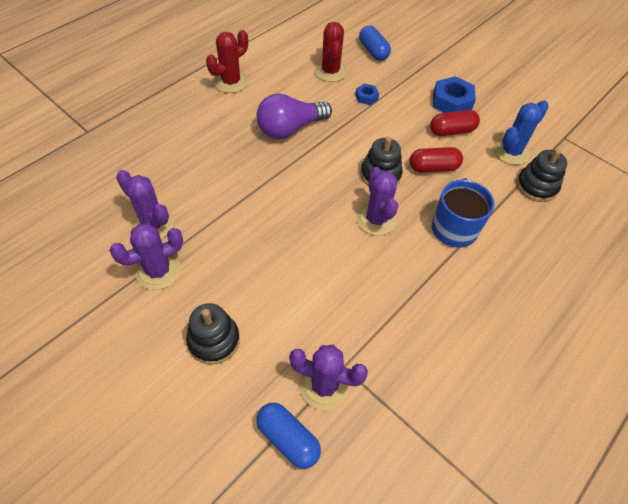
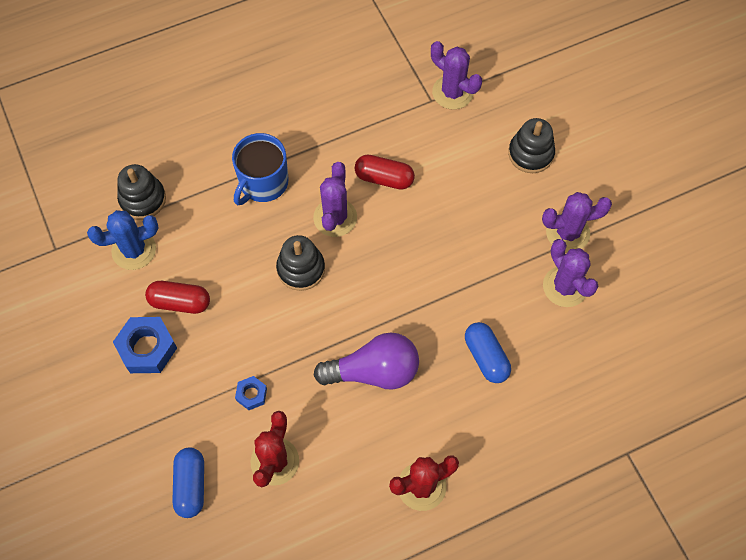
camera: 155 degrees left, 10 degrees up
blue capsule [256,403,321,469] -> blue capsule moved to [465,322,511,383]
red capsule [409,147,463,173] -> red capsule moved to [354,155,415,190]

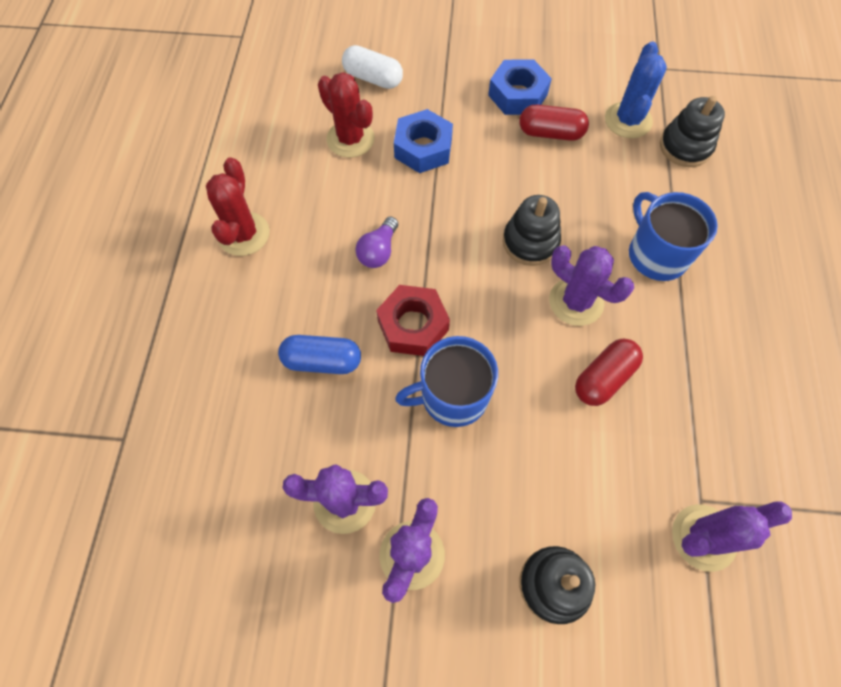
camera: 120 degrees right, 0 degrees up
red capsule [145,281,210,314] -> red capsule turned 60 degrees clockwise [519,105,589,141]
blue capsule [172,448,204,518] -> white capsule [342,45,403,89]
blue nut [235,376,267,410] -> blue nut [394,109,453,173], size x1.86
purple light bulb [313,333,419,390] -> purple light bulb [355,216,398,268], size x0.55
none -> red nut [376,285,450,356]
none -> blue mug [395,336,498,427]

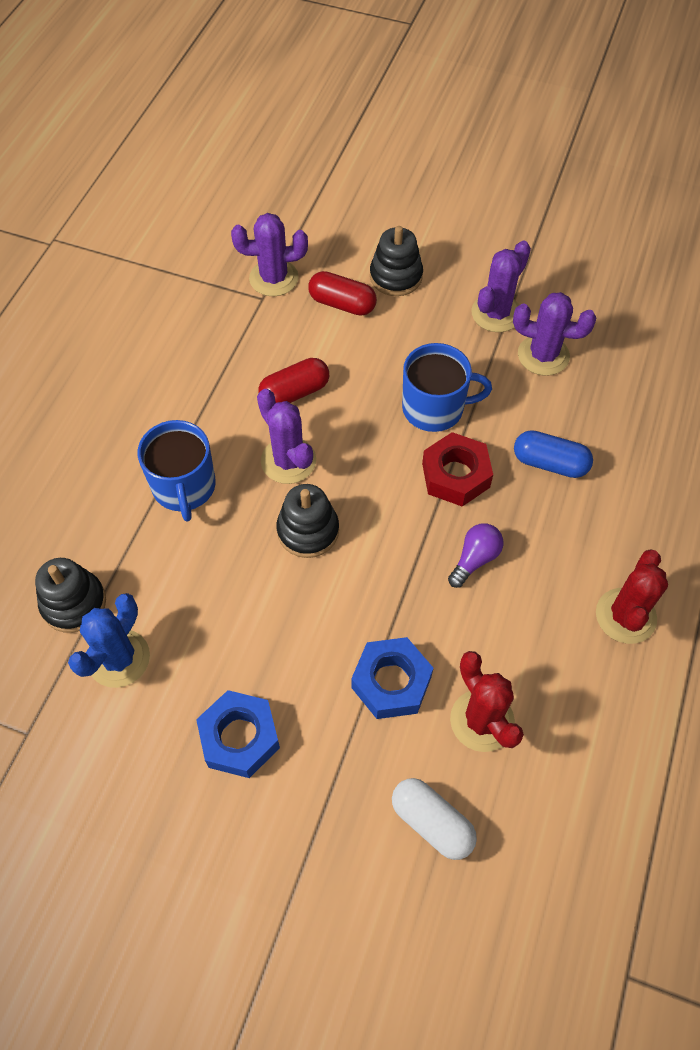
camera: 165 degrees left, 5 degrees down
red capsule [519,105,589,141] -> red capsule moved to [308,271,377,316]

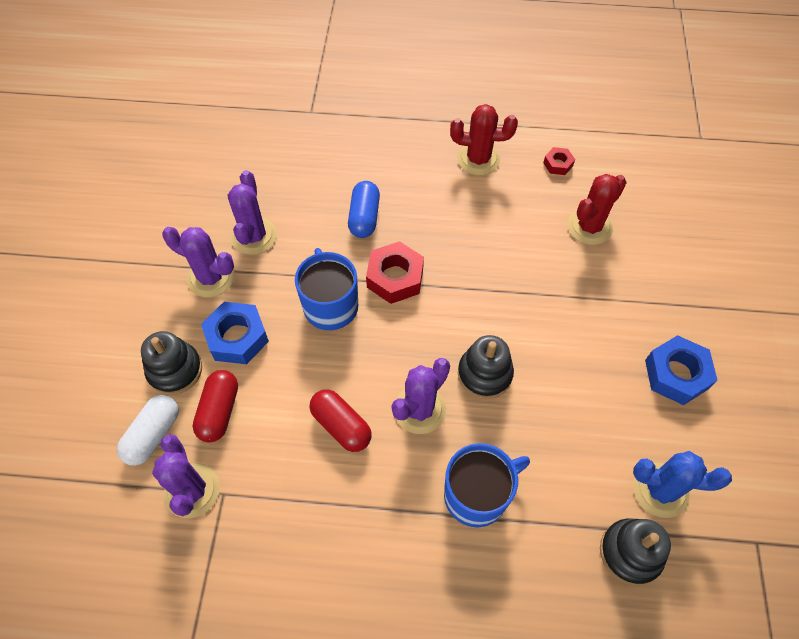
camera: 105 degrees left, 0 degrees up
blue nut [351,637,433,719] -> blue nut moved to [201,302,269,364]
white capsule [392,778,477,860] -> white capsule moved to [117,395,179,466]
purple light bulb [448,523,503,588] -> none
none -> red nut [543,147,575,175]

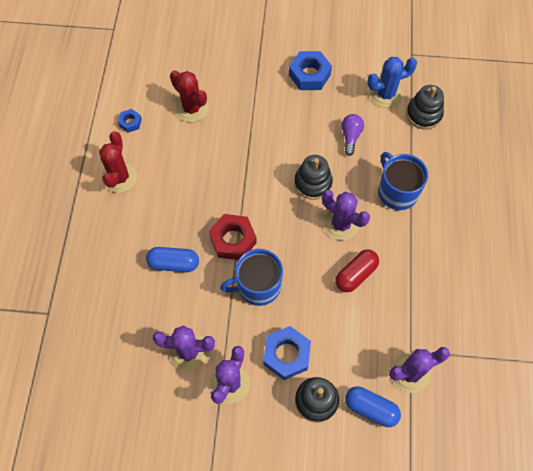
camera: 90 degrees left, 5 degrees up
white capsule [117,395,179,466] -> blue capsule [345,386,401,427]
red capsule [193,370,238,442] -> none
red nut [543,147,575,175] -> blue nut [118,109,142,133]
blue cactus [633,451,732,518] -> blue cactus turned 60 degrees clockwise [367,57,417,108]
none -> purple light bulb [342,114,364,156]

